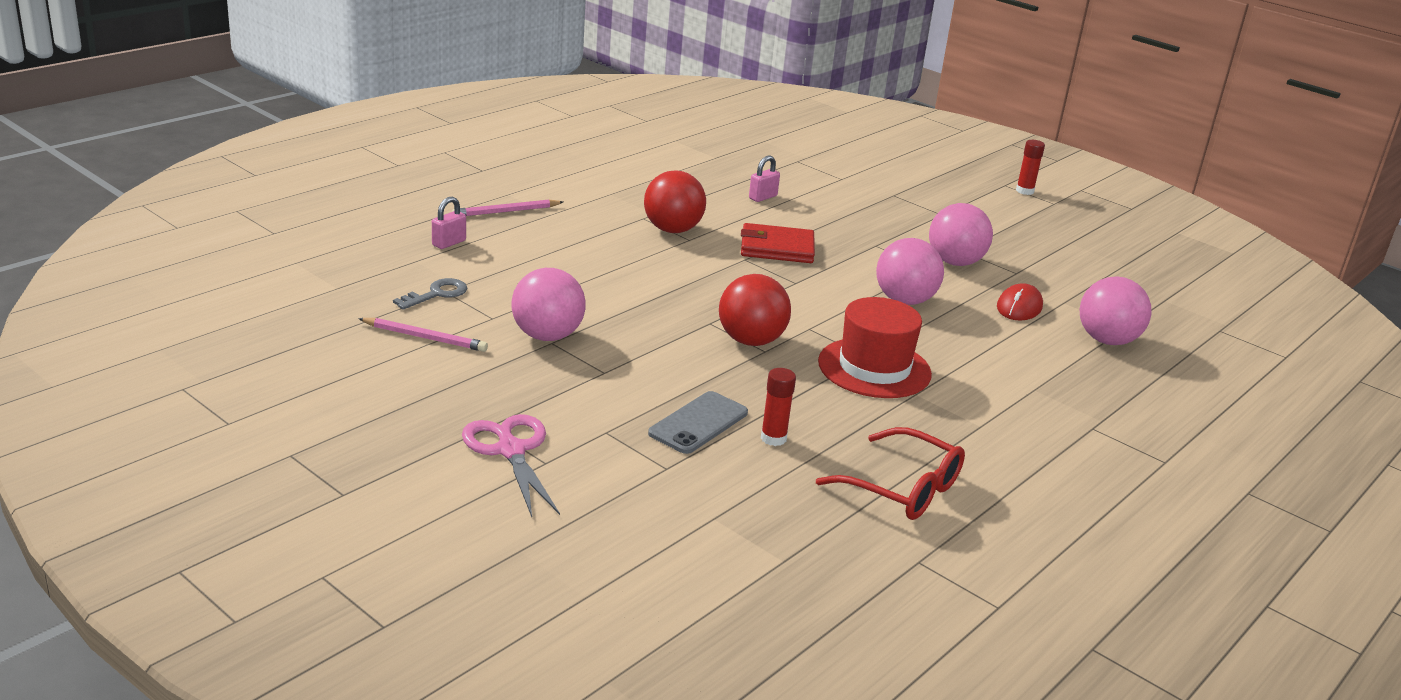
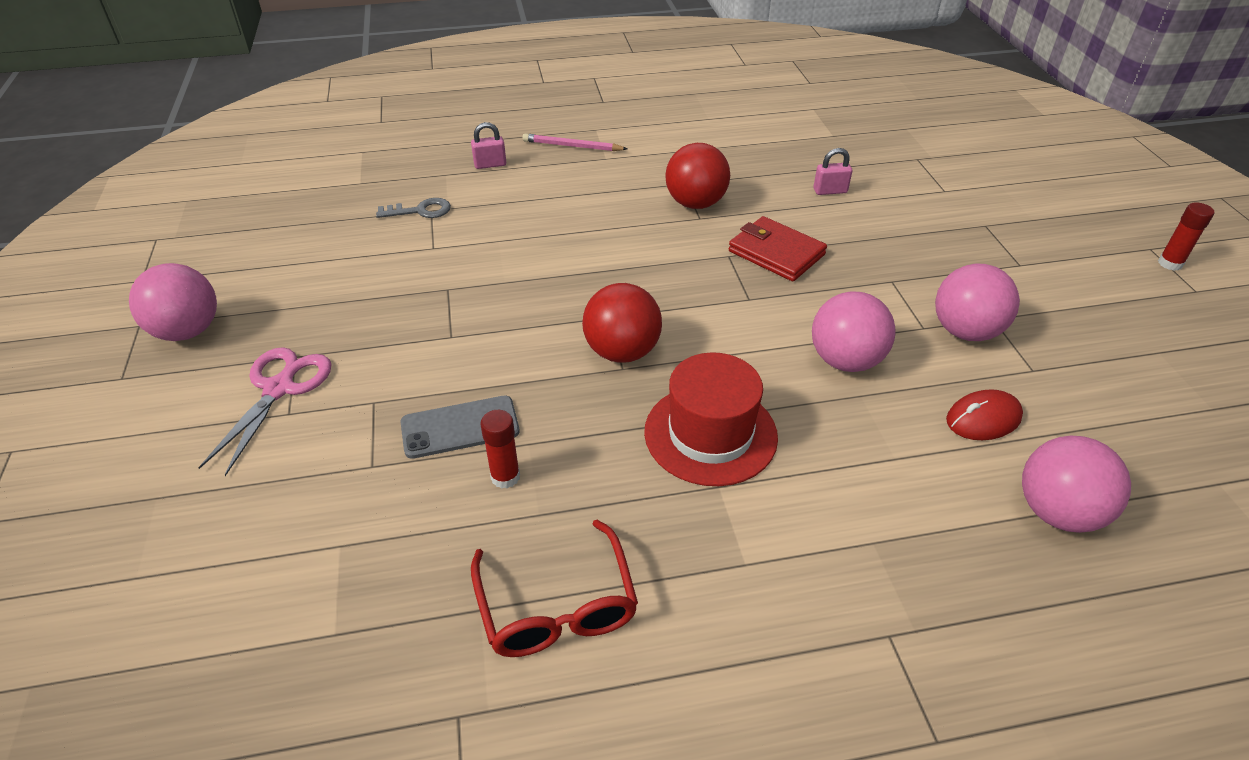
camera: 40 degrees right, 15 degrees up
pink pencil [358,318,488,352] -> none
pink ball [512,268,586,341] -> pink ball moved to [129,263,217,341]

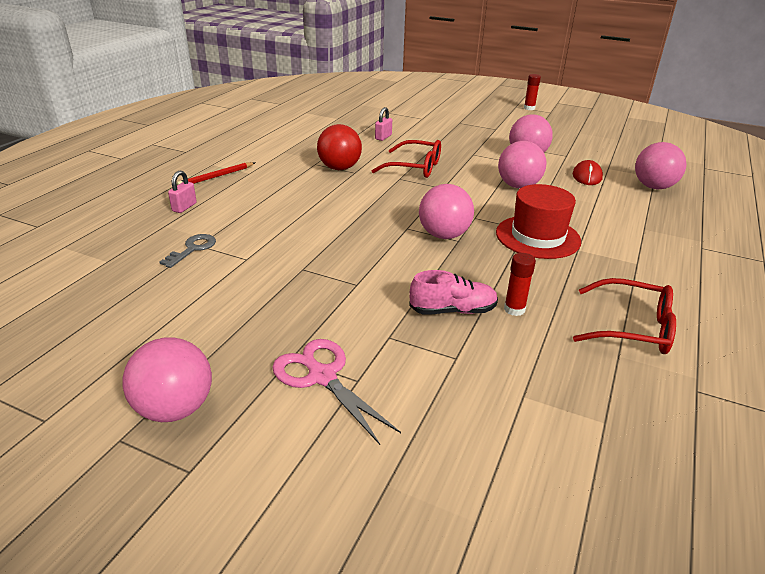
camera: 55 degrees left, 10 degrees down
grey phone [401,395,520,459] -> pink shoe [409,270,498,315]
pink pencil [522,133,627,151] -> red pencil [177,162,255,185]
red ball [582,283,662,363] -> pink ball [419,184,474,239]
red wallet [729,216,827,281] -> red glasses [371,140,441,178]

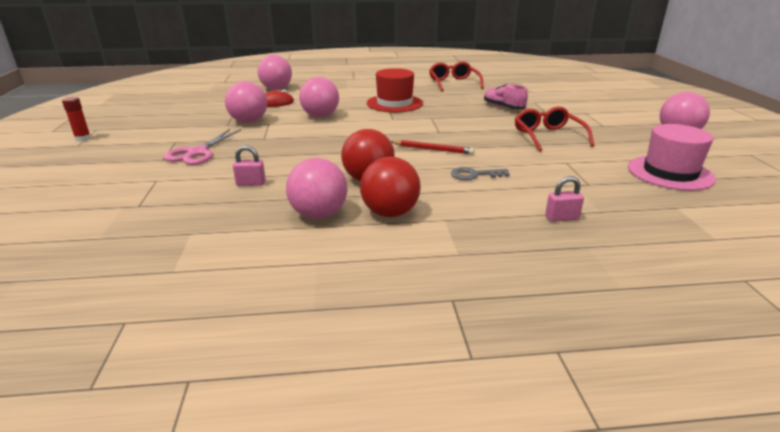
camera: 120 degrees left, 5 degrees down
grey key [159,234,216,268] -> grey key moved to [451,167,510,180]
red pencil [177,162,255,185] -> red pencil moved to [391,140,474,154]
pink scissors [272,339,401,445] -> pink scissors moved to [164,129,241,165]
red glasses [371,140,441,178] -> red glasses moved to [515,107,594,152]
pink ball [419,184,474,239] -> pink ball moved to [286,158,347,219]
red glue stick [504,253,536,316] -> none
none -> red ball [360,157,421,217]
none -> pink hat [628,124,716,191]

